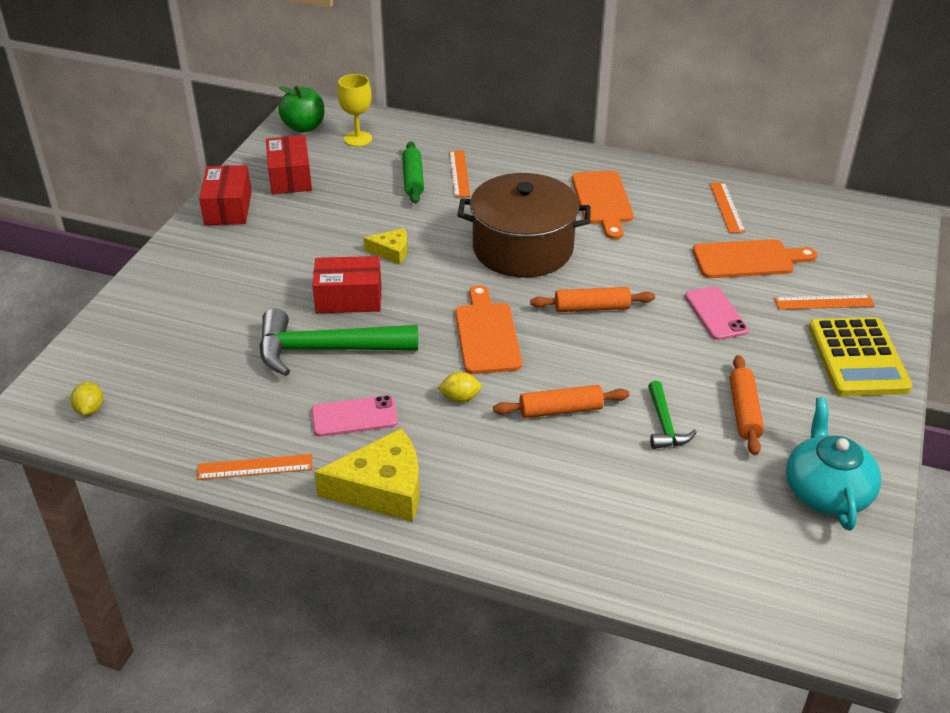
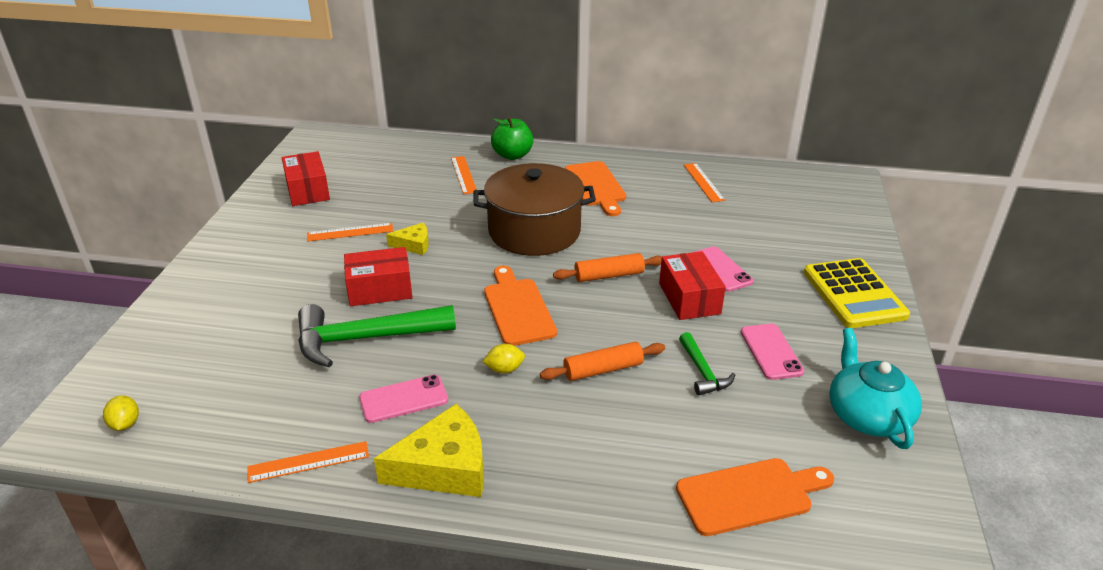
camera: 10 degrees left, 5 degrees down
red box [199,165,252,225] -> red box moved to [659,251,726,320]
green apple [278,86,324,133] -> green apple moved to [491,117,533,160]
yellow goblet [338,74,372,147] -> none
green rolling pin [402,141,424,204] -> none
orange cutting board [693,239,817,278] -> orange cutting board moved to [676,458,834,536]
orange rolling pin [729,355,764,455] -> pink phone [741,324,804,380]
orange ruler [774,295,875,310] -> orange ruler moved to [307,223,393,241]

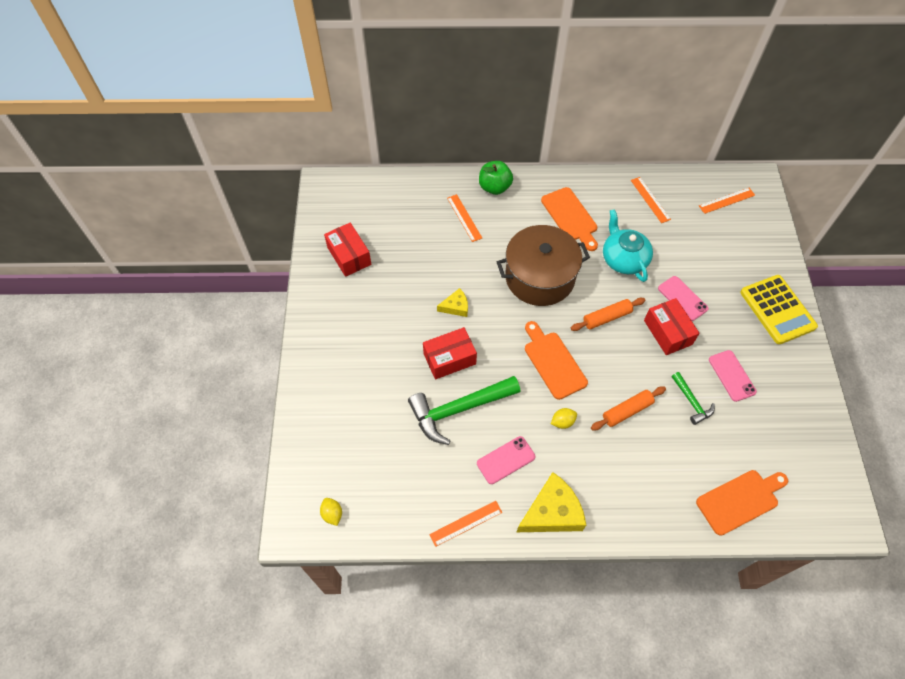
camera: 10 degrees left, 25 degrees up
orange ruler [307,223,393,241] -> orange ruler moved to [699,188,755,214]
turquoise teapot [829,328,922,449] -> turquoise teapot moved to [603,209,653,282]

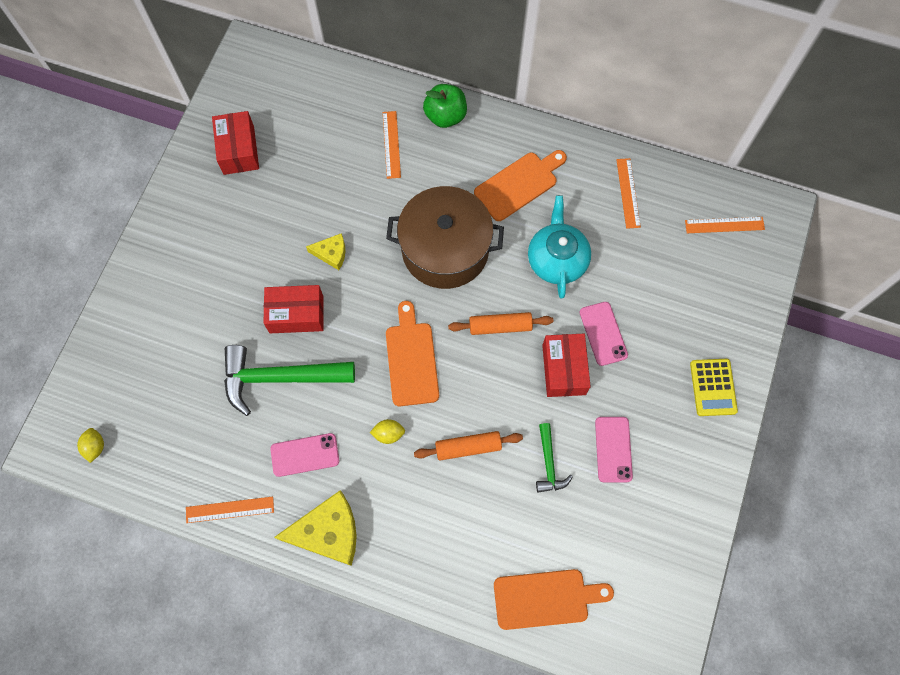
camera: 20 degrees right, 10 degrees up
orange cutting board [541,187,598,251] -> orange cutting board turned 120 degrees counterclockwise [474,150,567,221]
yellow calculator [740,275,818,344] -> yellow calculator [690,359,738,416], size x0.65

